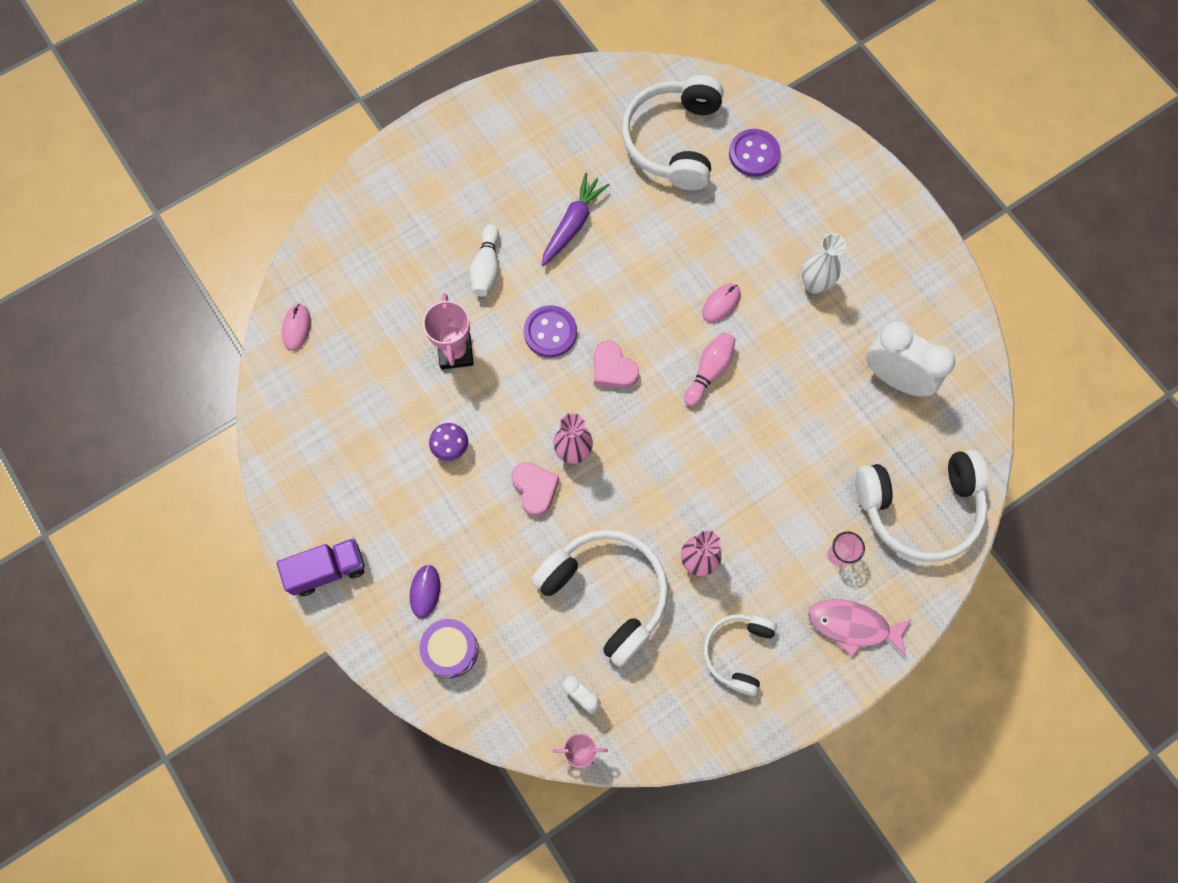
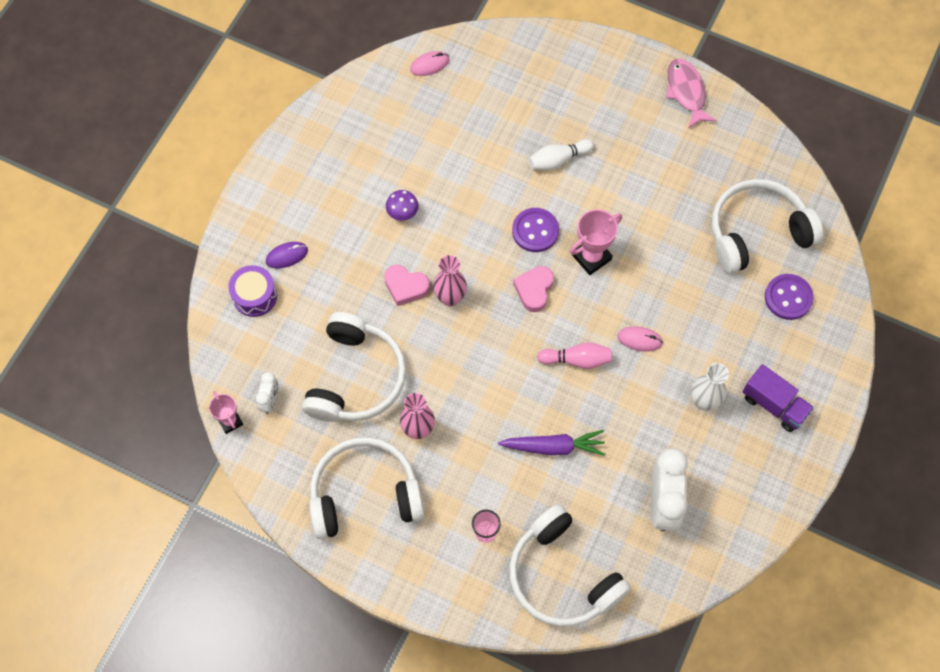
camera: 60 degrees right, 5 degrees down
purple truck [277,538,365,596] -> purple truck moved to [742,364,814,432]
pink trophy [423,293,474,369] -> pink trophy moved to [570,209,622,275]
pink heart [511,462,559,517] -> pink heart turned 75 degrees clockwise [384,265,430,306]
purple carrot [541,173,609,266] -> purple carrot moved to [498,430,605,456]
white headphones [703,614,777,696] -> white headphones [309,437,424,539], size x1.68
pink fish [808,599,912,657] -> pink fish moved to [666,59,717,129]

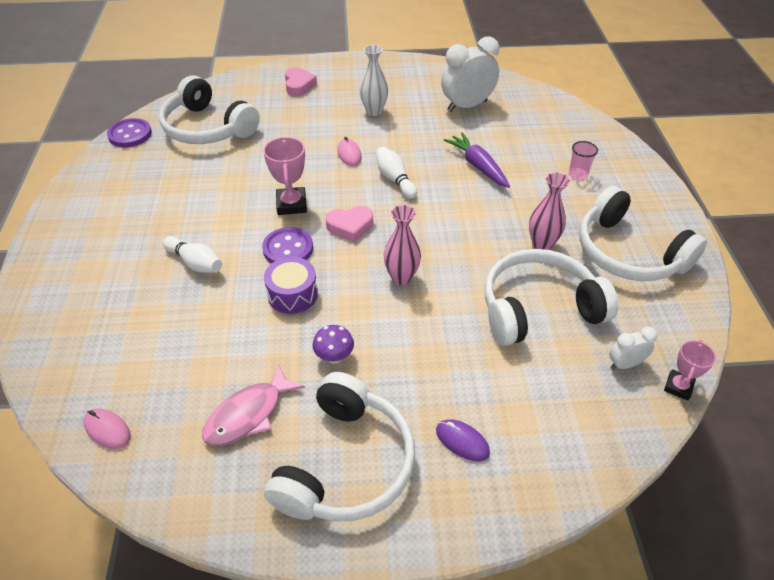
camera: 120 degrees left, 20 degrees down
purple drum [228,265,277,317] -> purple drum moved to [264,257,318,314]
pink heart [384,265,430,306] -> pink heart moved to [285,67,317,96]
white headphones [509,504,631,627] -> white headphones moved to [264,372,415,522]
pink bowling pin [537,342,612,369] -> white bowling pin [376,147,417,199]
pink trophy [570,209,622,275] -> pink trophy turned 60 degrees clockwise [263,137,307,215]
pink fish [666,59,717,129] -> pink fish moved to [202,363,305,446]
purple truck [742,364,814,432] -> none
purple button [765,274,814,320] -> purple button moved to [107,118,152,147]

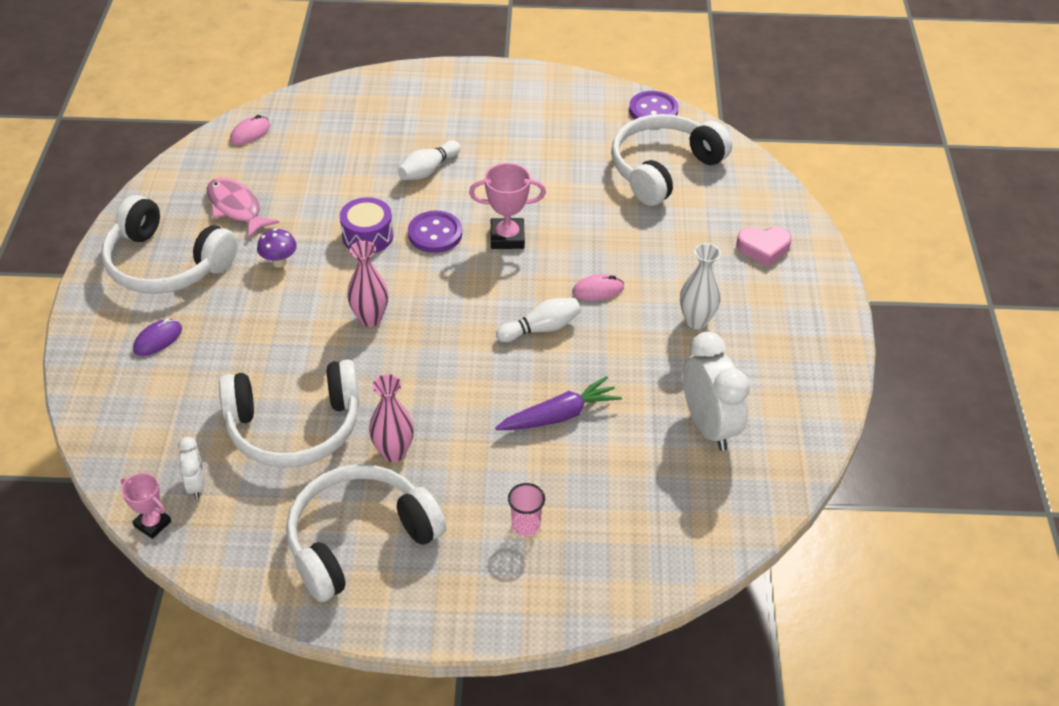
camera: 95 degrees right, 0 degrees up
pink heart [326,206,373,242] -> none
white headphones [485,249,618,346] -> white headphones turned 90 degrees clockwise [219,360,360,468]

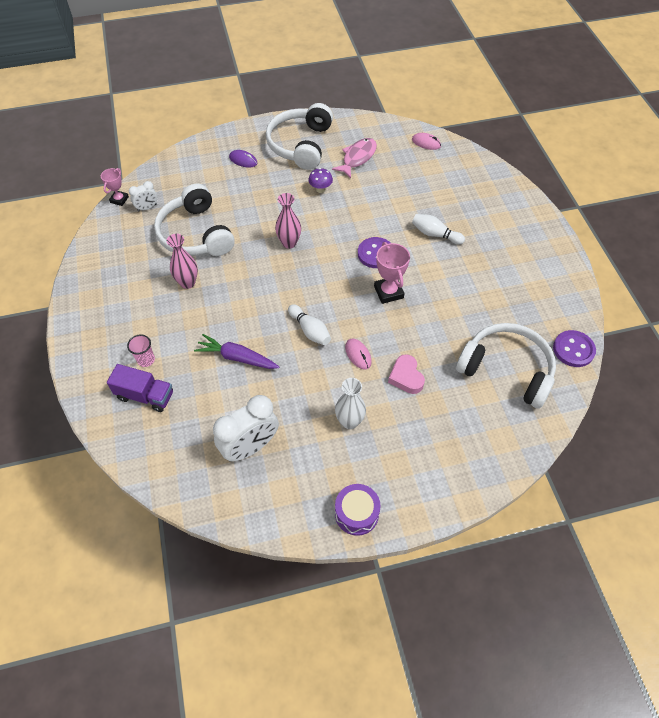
camera: 75 degrees right, 10 degrees up
white headphones [286,464,446,602] -> none
purple drum [340,197,393,253] -> purple drum moved to [335,484,381,536]
purple carrot [495,376,622,430] -> purple carrot turned 150 degrees clockwise [194,334,279,369]
pink heart [736,227,792,267] -> pink heart moved to [388,354,425,394]
none -> purple truck [107,364,173,412]

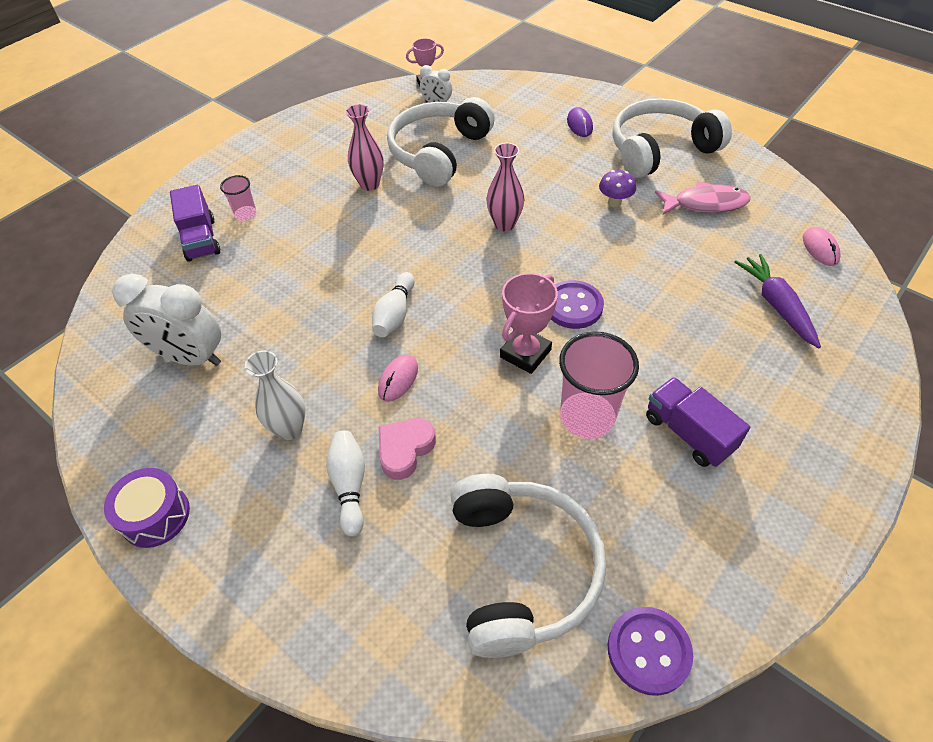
camera: 55 degrees right, 5 degrees down
purple carrot [194,334,279,369] -> purple carrot moved to [734,254,821,348]
white bowling pin [412,214,465,245] -> white bowling pin moved to [326,430,365,537]
none -> pink cup [559,332,639,439]
none -> purple truck [646,377,750,467]

